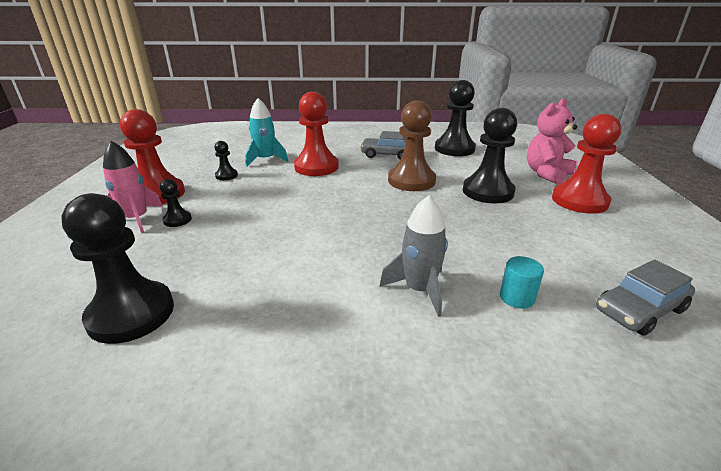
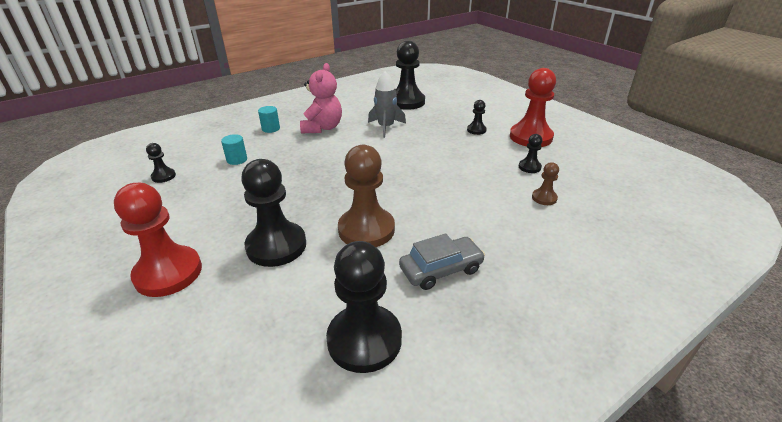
camera: 145 degrees right, 5 degrees up
pink rocket [103,141,163,233] -> none
turquoise rocket [245,98,288,167] -> brown pawn [532,162,559,205]
red pawn [294,92,339,176] -> none
grey rocket [379,195,448,317] -> grey rocket moved to [368,71,406,138]
pink teddy bear [527,98,578,184] -> pink teddy bear moved to [300,63,342,133]
grey car [596,259,695,336] -> black pawn [146,143,176,183]
none -> turquoise cylinder [258,106,280,133]

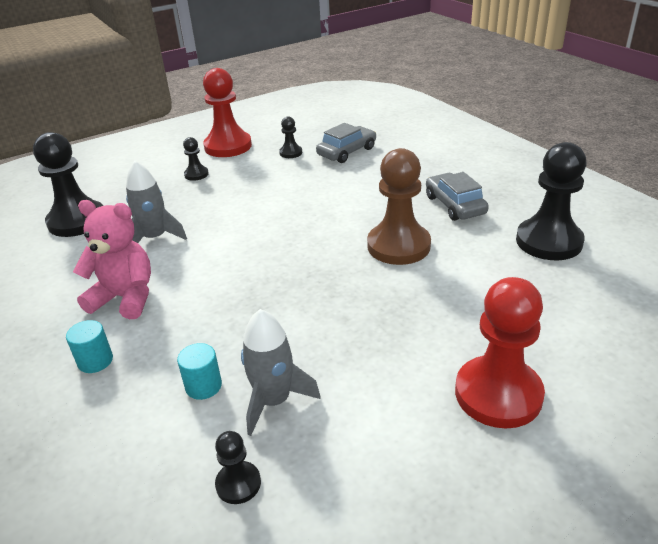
camera: 85 degrees left, 0 degrees up
black pawn [241,159,306,267] -> none
brown pawn [532,162,559,205] -> grey car [316,123,376,163]
none -> grey rocket [241,309,321,436]

